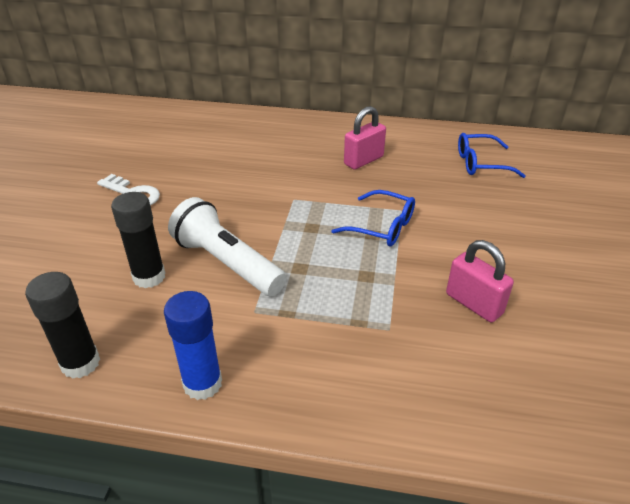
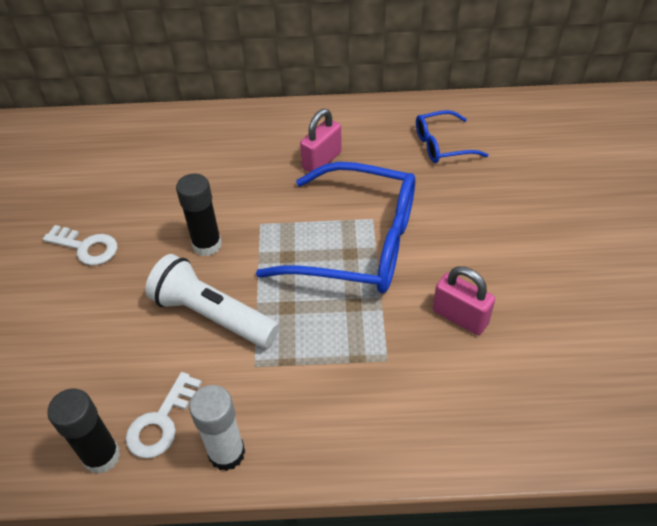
camera: 10 degrees left, 10 degrees up
black glue stick [111,192,165,288] -> black glue stick moved to [176,173,222,256]
blue glue stick [164,291,222,400] -> white glue stick [189,385,245,471]
blue glasses [332,190,415,246] -> blue glasses [256,162,415,293], size x2.02
none -> white key [126,372,202,458]

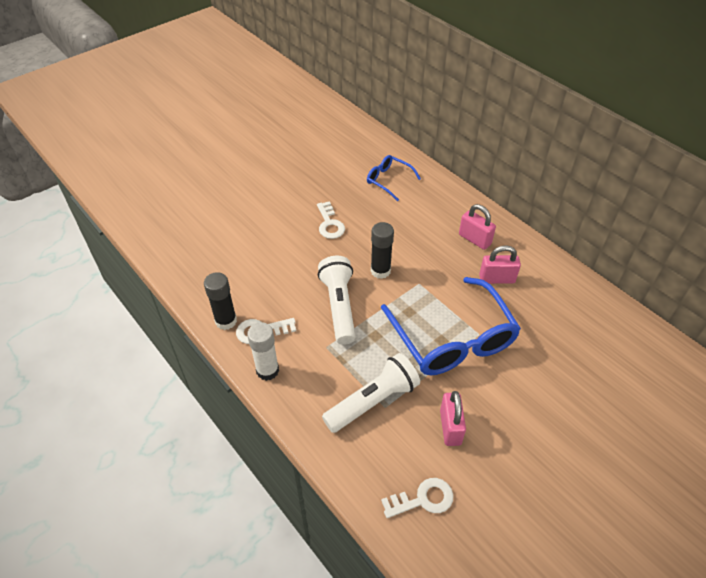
camera: 50 degrees right, 0 degrees up
blue glasses [416,110,489,163] -> blue glasses moved to [367,155,421,201]
none -> white flashlight [322,353,420,433]
none -> white key [381,478,453,518]
none -> pink padlock [459,204,496,250]

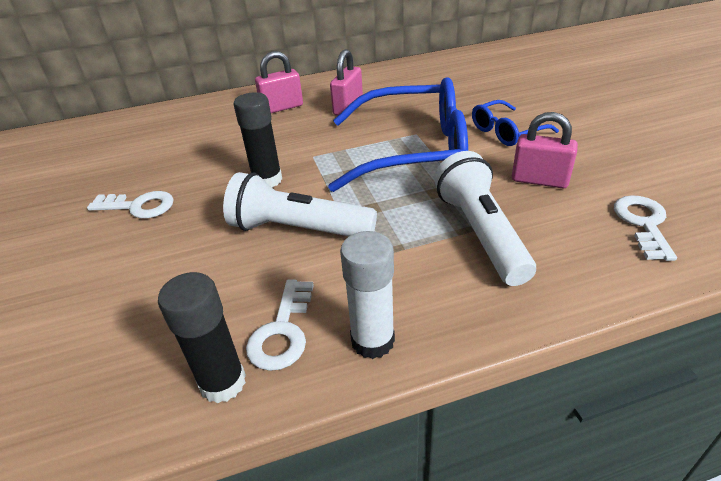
camera: 65 degrees left, 10 degrees down
blue glasses [367,155,421,201] -> blue glasses moved to [472,100,559,146]

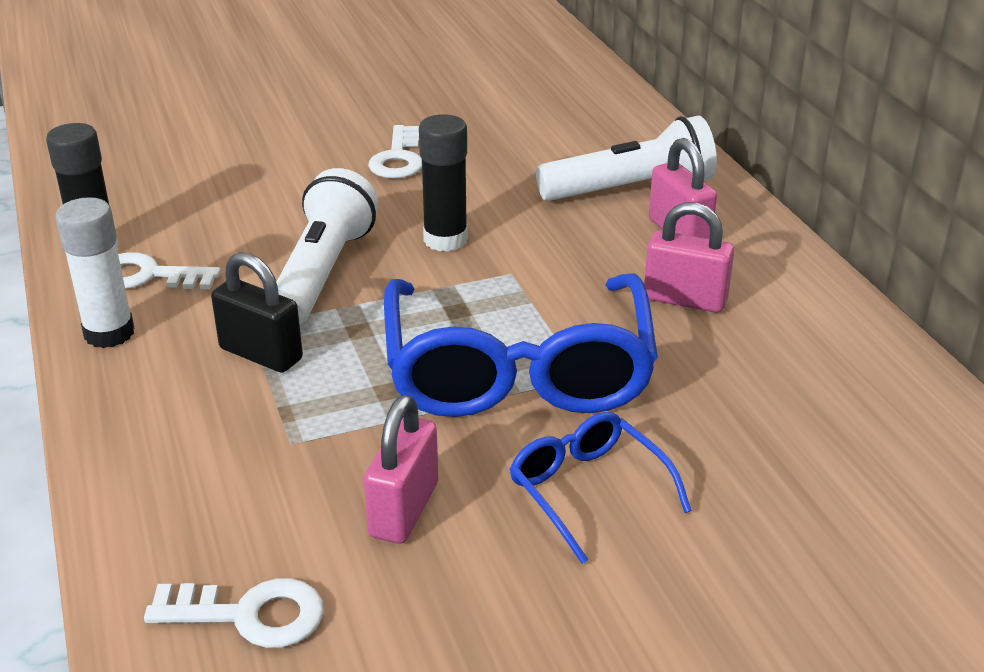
camera: 85 degrees right, 5 degrees down
white flashlight [434,151,536,286] -> white flashlight moved to [536,115,717,201]
none -> black padlock [211,252,303,373]

